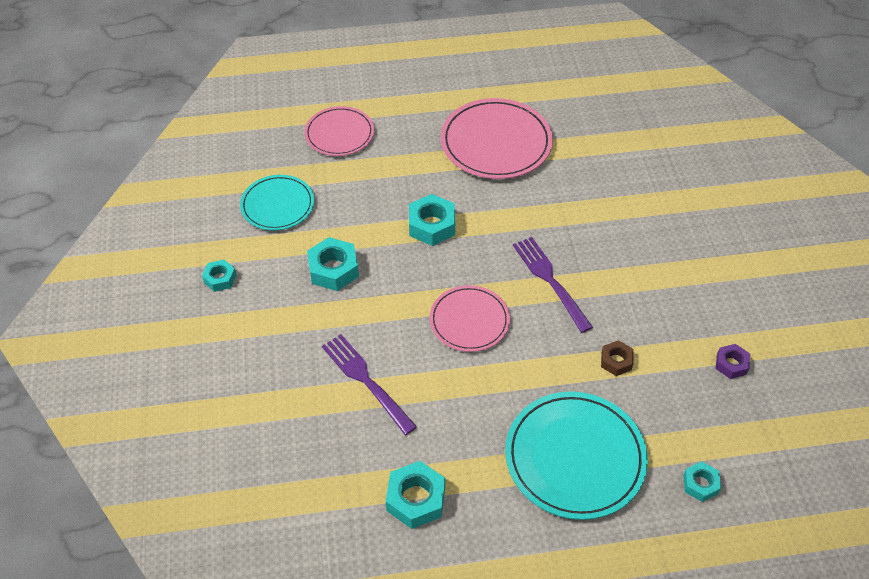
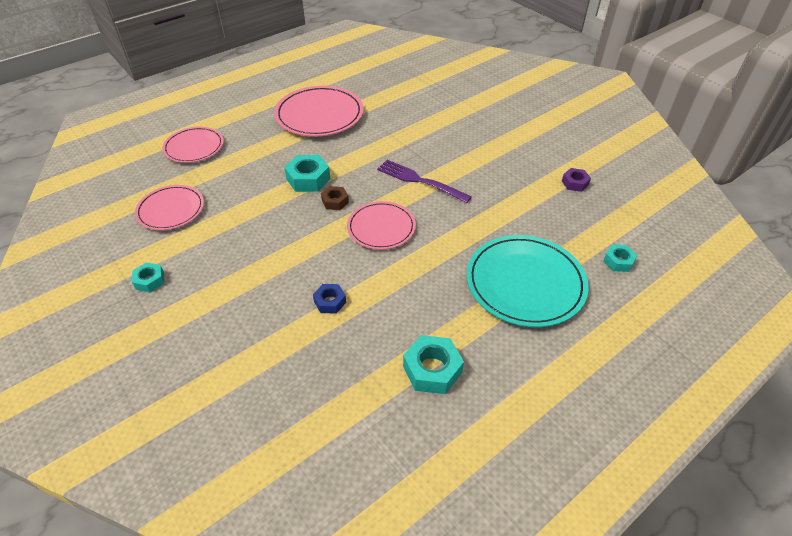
camera: 30 degrees left, 5 degrees down
turquoise plate [240,175,314,231] -> pink plate [135,185,204,230]
turquoise nut [307,237,359,291] -> none
purple fork [322,334,417,435] -> blue nut [313,284,346,314]
brown nut [601,340,634,376] -> brown nut moved to [321,186,349,210]

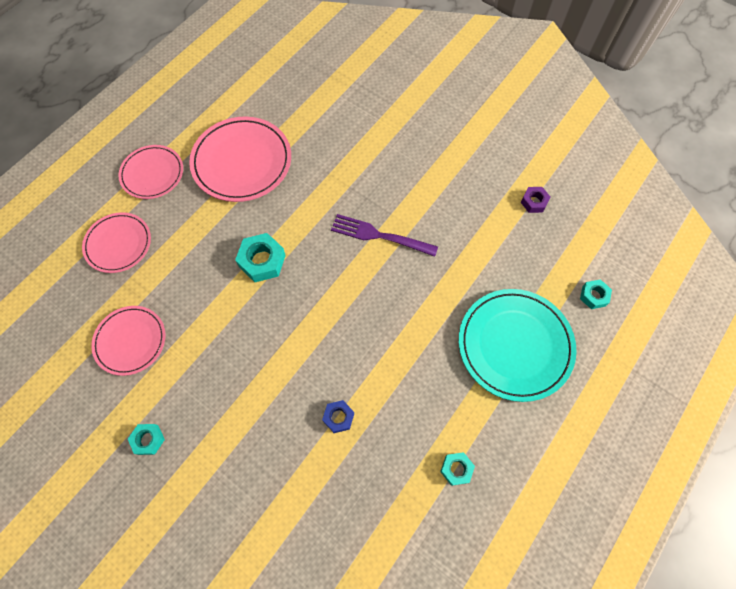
camera: 15 degrees left, 20 degrees up
brown nut [321,186,349,210] -> none
pink plate [347,201,416,250] -> pink plate moved to [118,145,183,199]
turquoise nut [403,335,464,394] -> turquoise nut [440,452,475,486], size x0.60

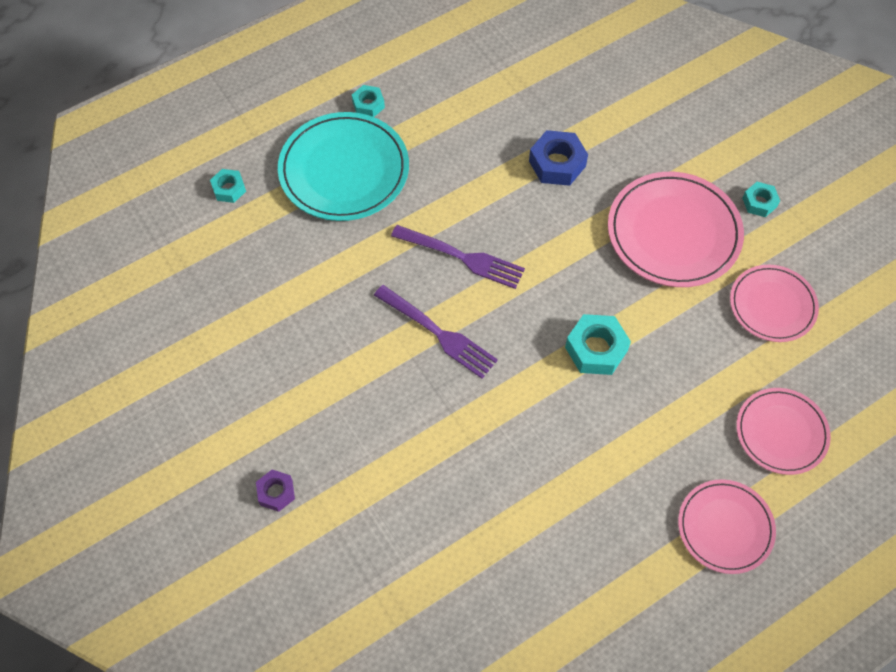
camera: 160 degrees left, 5 degrees down
pink plate [189,117,291,202] -> pink plate moved to [608,172,744,287]
blue nut [322,400,354,433] -> blue nut [529,130,588,186], size x1.66
turquoise nut [440,452,475,486] -> turquoise nut moved to [352,85,385,117]
purple nut [521,187,551,213] -> purple nut moved to [256,470,295,512]
none -> purple fork [391,225,525,289]

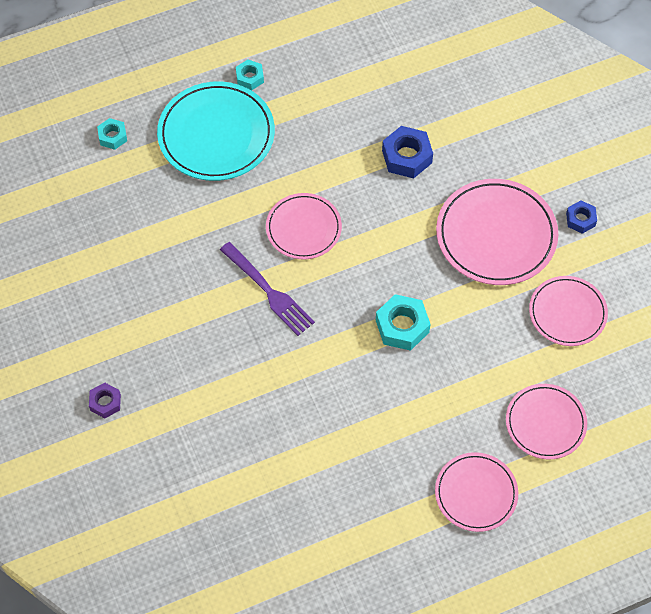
camera: 10 degrees right, 0 degrees up
purple fork [391,225,525,289] -> pink plate [266,193,342,259]
turquoise nut [742,182,780,217] -> blue nut [566,200,597,234]

